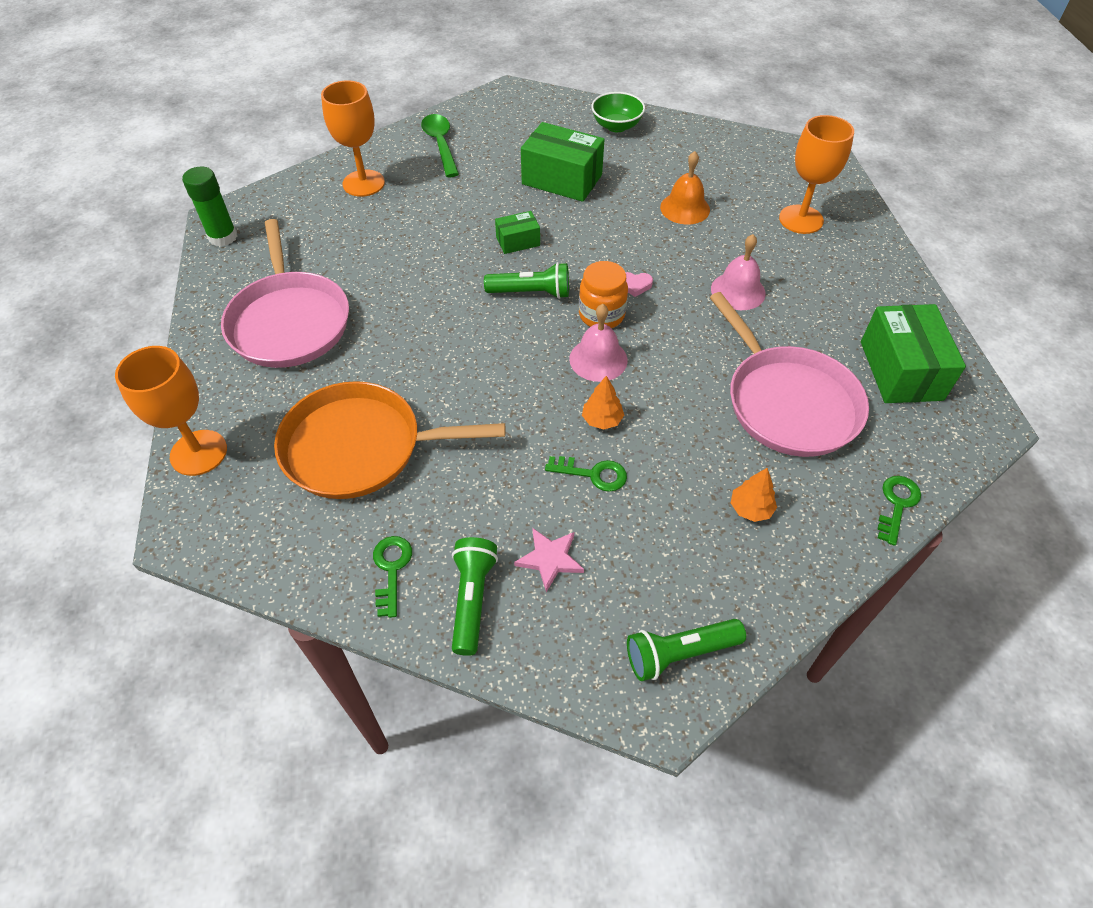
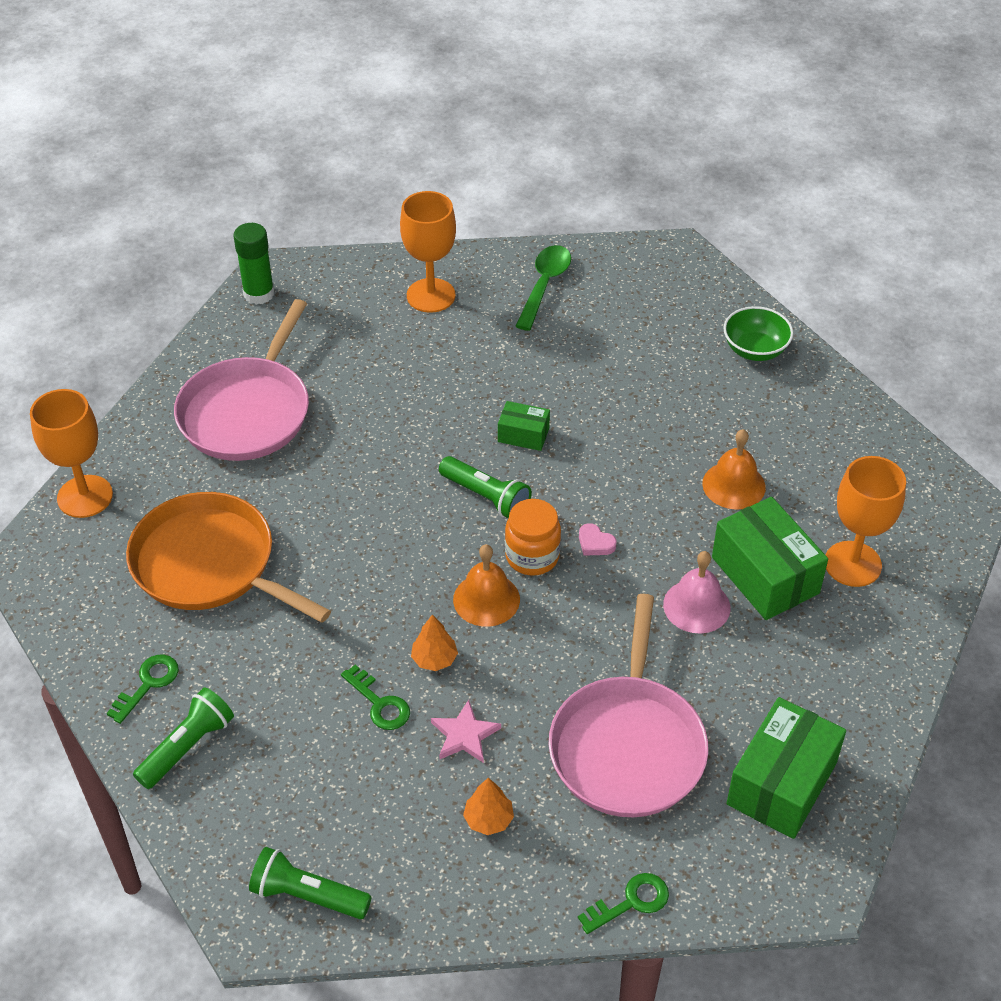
camera: 35 degrees right, 5 degrees down
pink star [514,528,584,592] -> pink star moved to [431,700,501,763]
green box [521,122,604,202] -> green box moved to [712,497,828,620]
pink bell [569,304,628,382] -> orange bell [453,544,520,627]

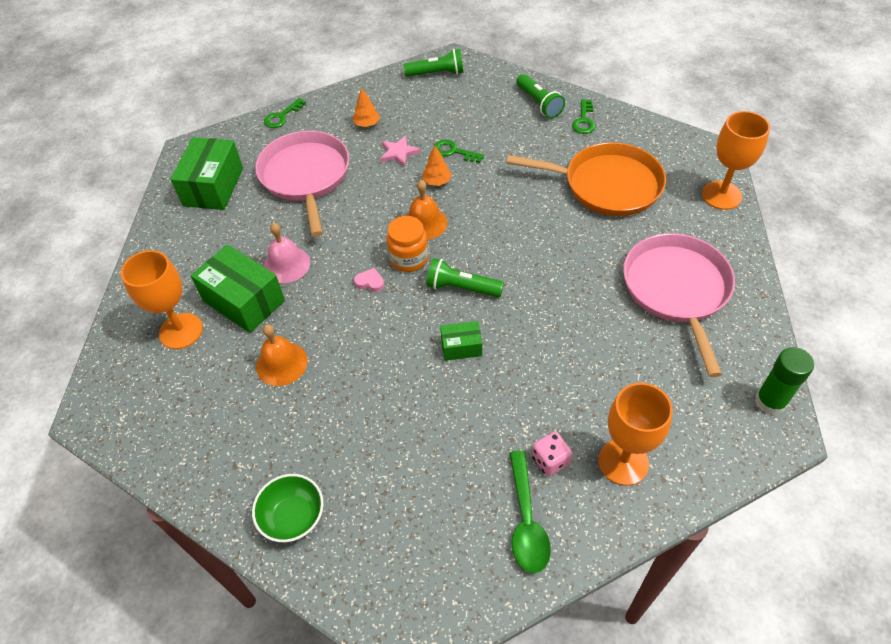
camera: 160 degrees right, 5 degrees up
green flashlight [133,687,234,789] -> green flashlight turned 45 degrees counterclockwise [516,74,565,118]
none -> pink dice [532,432,572,476]

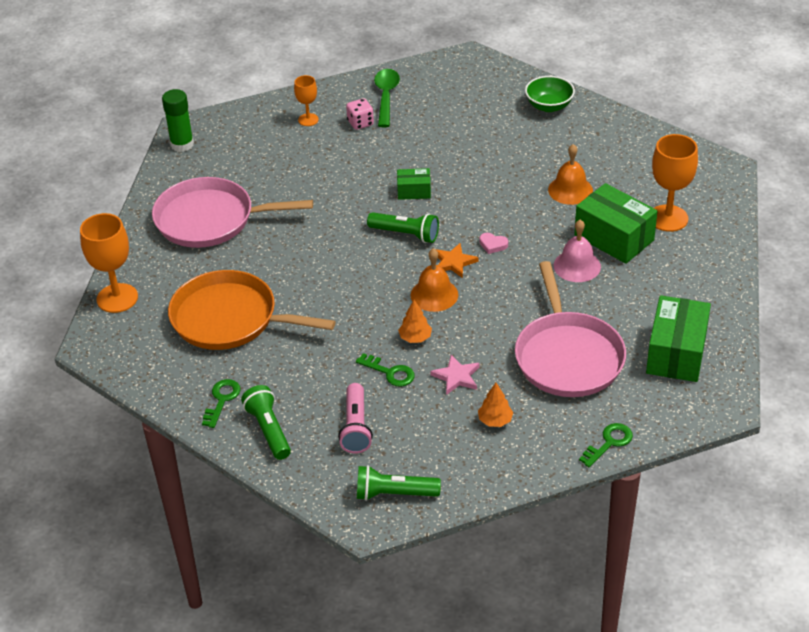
camera: 175 degrees left, 10 degrees down
orange jar [386,216,428,272] -> orange star [435,243,478,278]
orange goblet [598,383,673,486] -> orange goblet [294,75,319,126], size x0.56
pink pan [623,233,735,377] -> pink pan turned 90 degrees clockwise [152,177,313,248]
none -> pink flashlight [338,383,373,453]

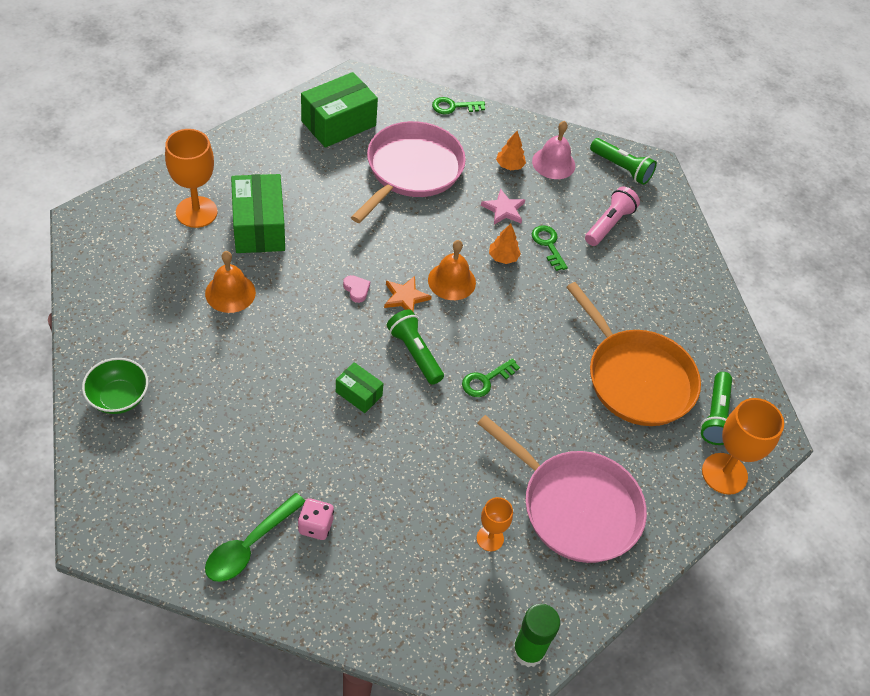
camera: 150 degrees left, 10 degrees up
green key [202,379,241,428] -> green key moved to [462,358,520,397]
green flashlight [241,385,291,460] -> green flashlight moved to [700,372,732,445]
orange goblet [294,75,319,126] -> orange goblet moved to [476,497,513,551]
pink bell [554,220,601,282] -> pink bell moved to [532,121,575,179]

